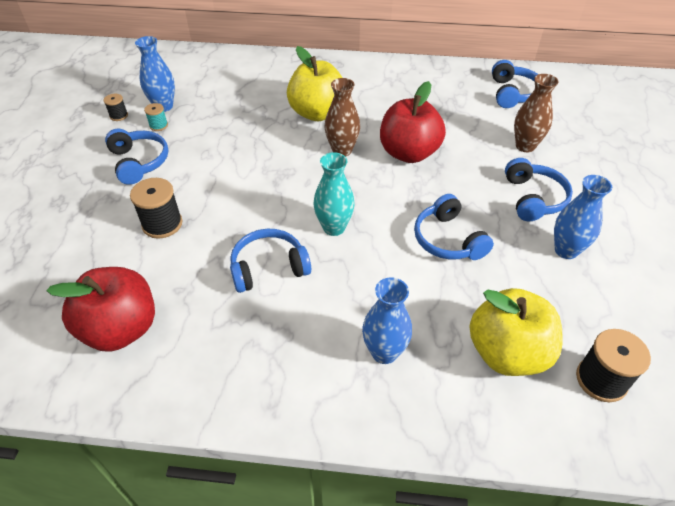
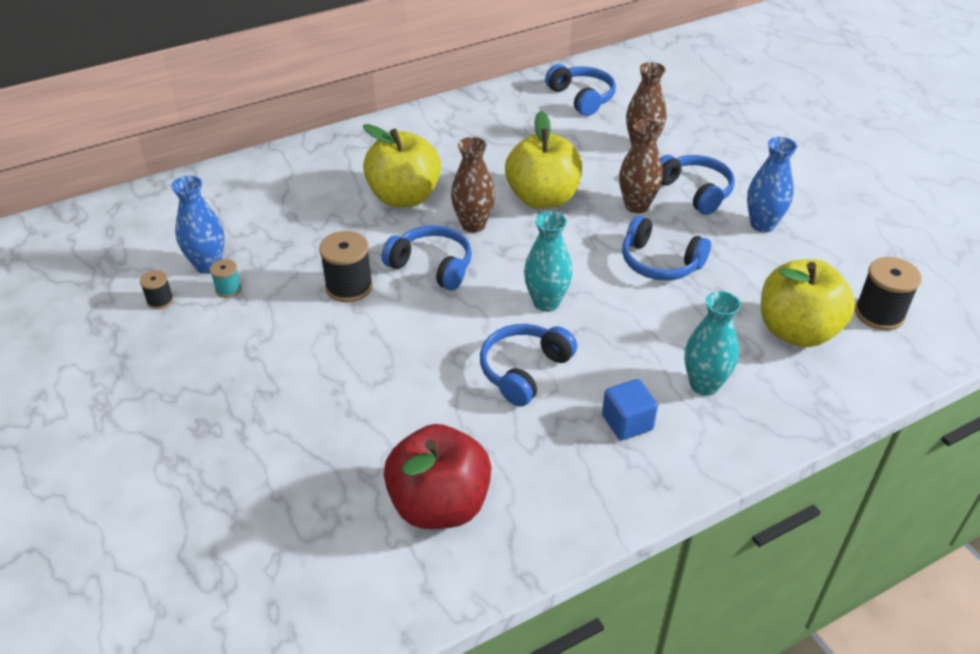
camera: 35 degrees left, 5 degrees down
blue headphones [105,128,168,185] -> blue headphones moved to [382,225,472,290]
black spool [130,178,182,239] -> black spool moved to [319,231,373,302]
blue vase [362,277,412,364] -> turquoise vase [685,291,741,396]
red apple [380,81,446,163] -> yellow apple [505,111,582,209]
none -> blue cube [602,379,658,440]
none -> brown vase [619,119,663,214]

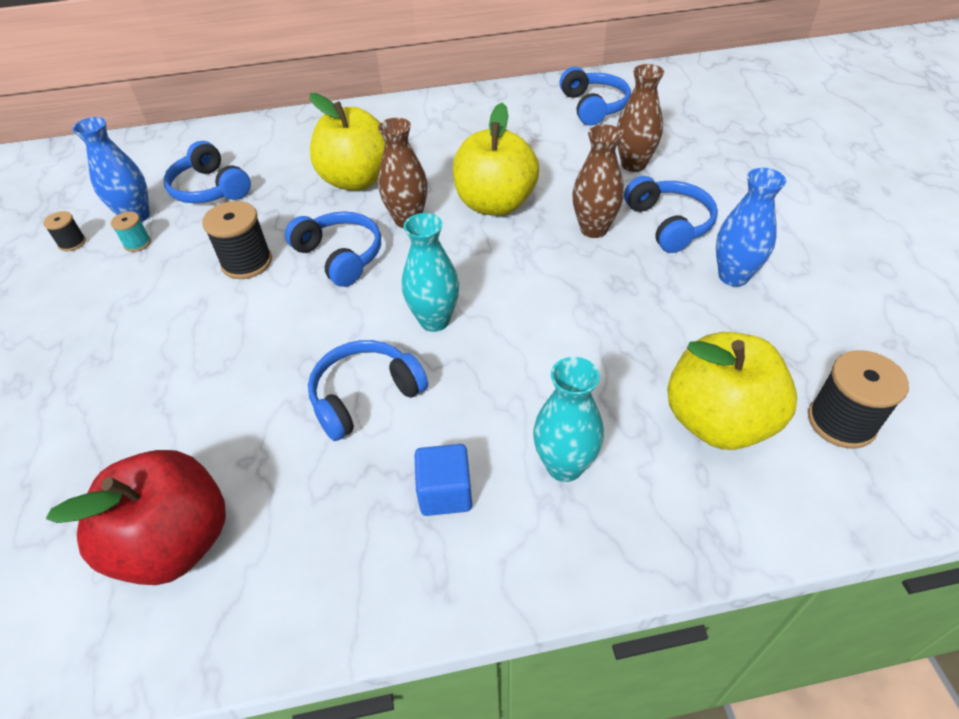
camera: 20 degrees right, 5 degrees up
blue headphones [622,216,711,281] -> blue headphones moved to [164,141,251,203]

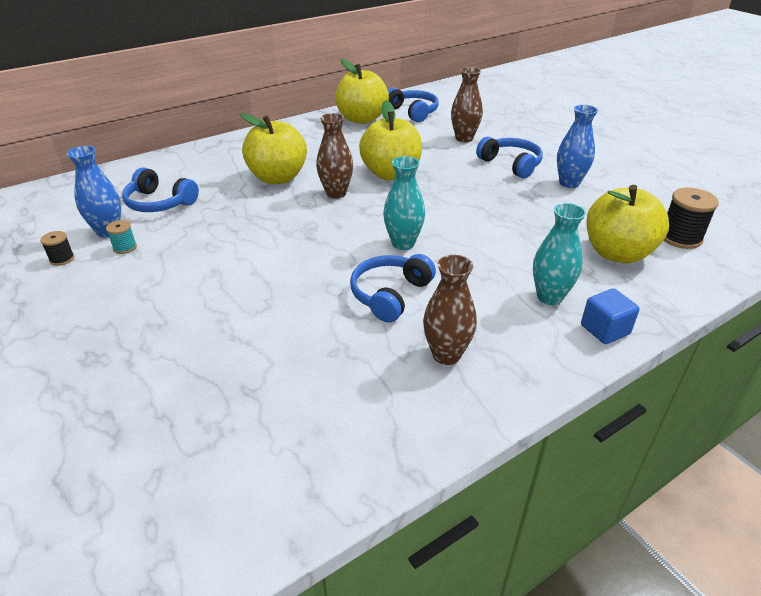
camera: 25 degrees left, 10 degrees down
red apple [46,450,226,585] -> none
black spool [202,201,272,279] -> none
blue headphones [285,211,381,287] -> none
blue cube [414,444,472,516] -> blue cube moved to [581,288,640,344]
brown vase [572,124,624,238] -> brown vase moved to [423,255,477,365]
none -> yellow apple [335,59,389,124]

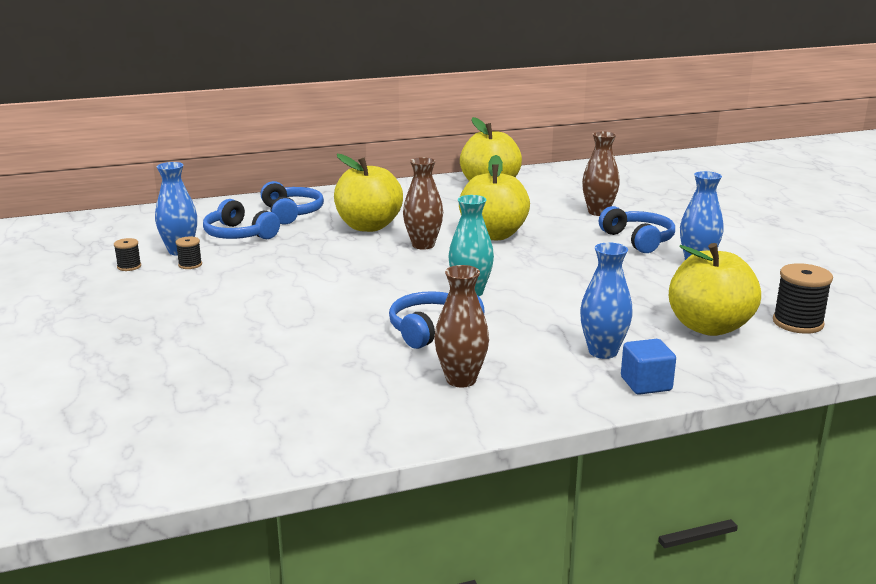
camera: 15 degrees right, 15 degrees down
turquoise spool [106,220,137,254] -> black spool [176,236,202,269]
blue headphones [388,88,439,122] -> blue headphones moved to [260,181,324,224]
turquoise vase [533,203,586,305] -> blue vase [580,242,633,359]

